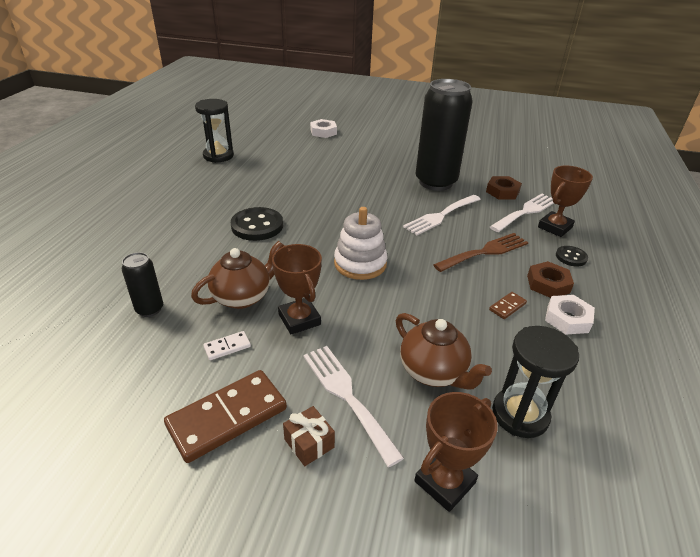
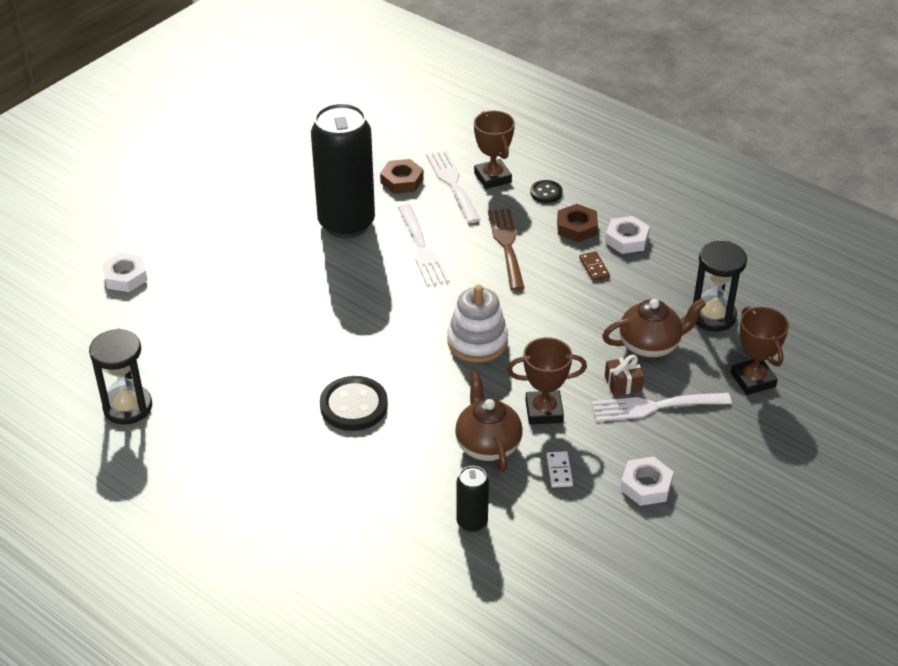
camera: 65 degrees left, 5 degrees up
brown domino [164,370,287,463] -> white nut [620,456,674,506]
brown gift [283,406,335,466] -> brown gift moved to [605,355,644,396]

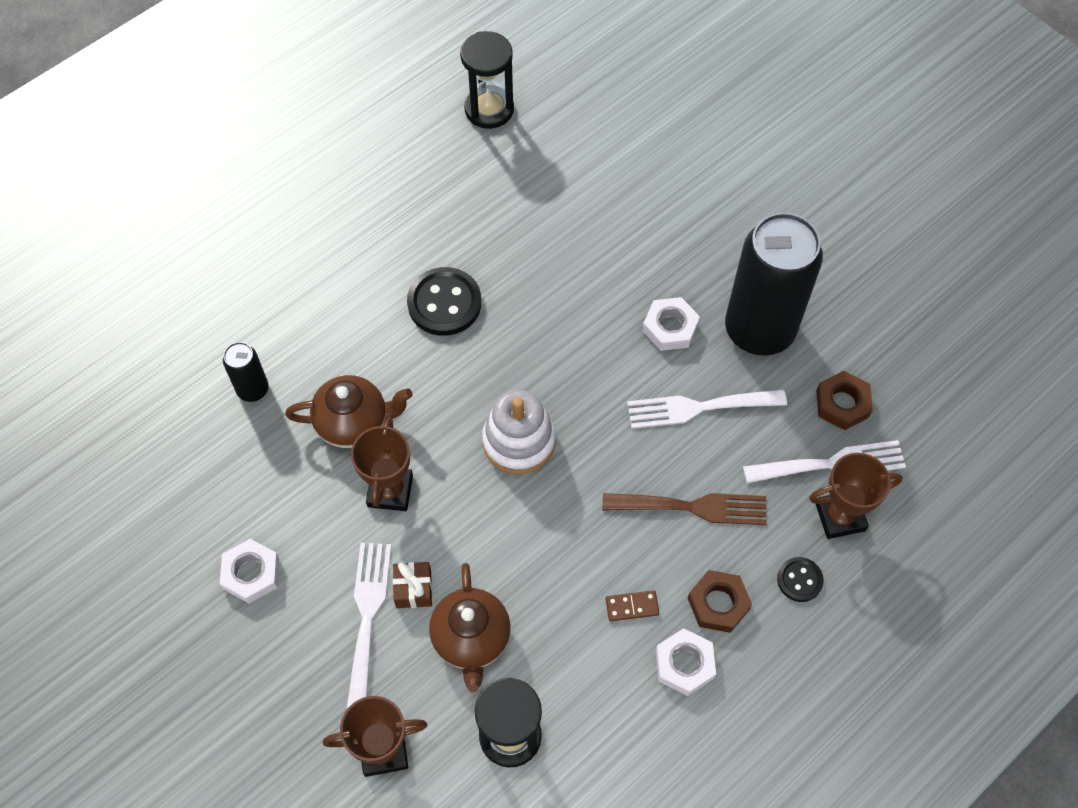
camera: 100 degrees right, 20 degrees up
white nut [102,253,148,292] -> white nut moved to [642,297,700,351]
white domino [546,451,573,488] -> none

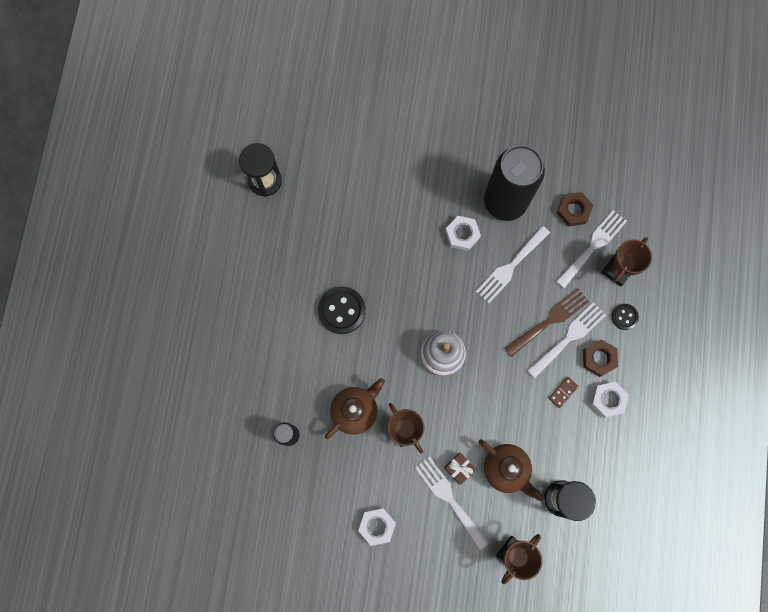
camera: 40 degrees left, 15 degrees up
none -> white fork [527,302,606,378]

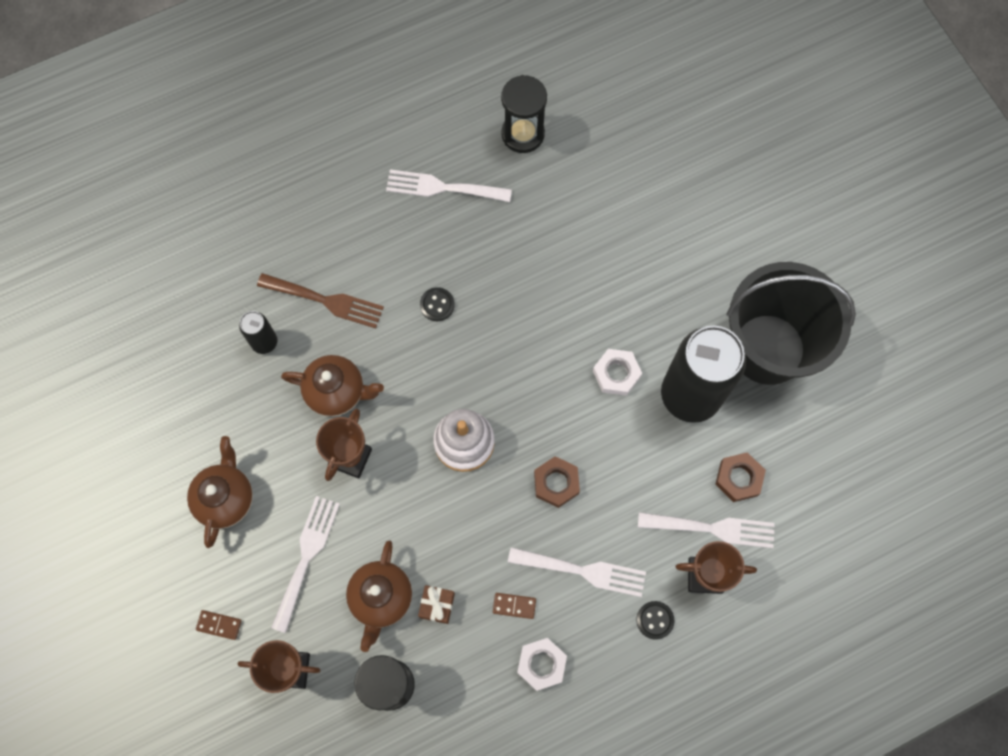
camera: 55 degrees right, 5 degrees down
black button [318,286,366,334] -> black button [420,287,455,321], size x0.55
white nut [358,508,396,546] -> brown teapot [187,436,253,548]
brown gift [444,453,476,485] -> brown gift moved to [418,585,455,624]
white fork [476,226,550,303] -> white fork moved to [386,170,512,202]
brown fork [504,288,589,357] -> brown fork moved to [257,273,384,328]
brown nut [583,339,618,377] -> brown nut moved to [534,456,580,508]
none -> brown domino [196,610,242,640]
none -> black bucket [727,262,856,385]

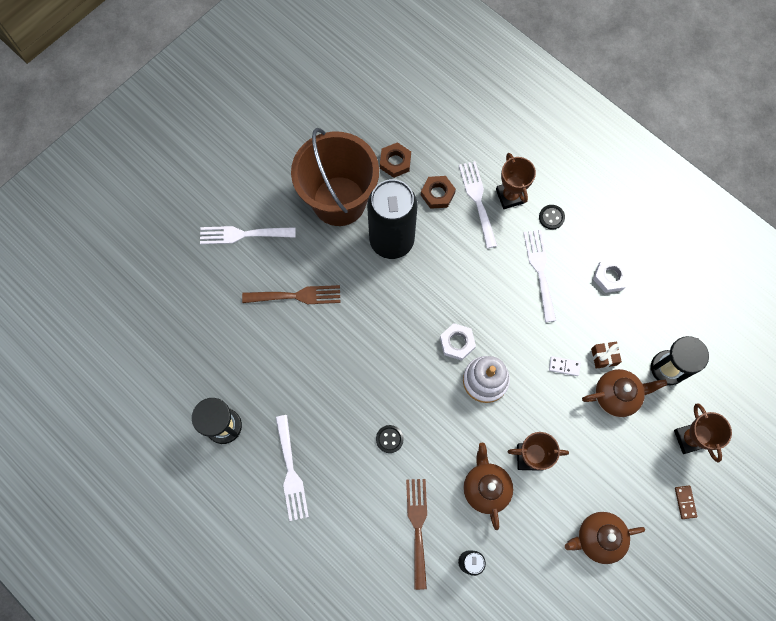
camera: 110 degrees left, 0 degrees up
white fork [271,496,340,633] -> white fork moved to [200,226,295,244]
brown domino [493,593,536,619] -> none
brown nut [534,456,580,508] -> brown nut moved to [380,142,411,178]
white nut [593,349,642,396] -> white nut moved to [440,323,476,361]
black bucket [727,262,856,385] -> brown bucket [291,128,379,226]
none -> brown fork [242,285,340,304]
none -> white domino [549,356,581,376]

